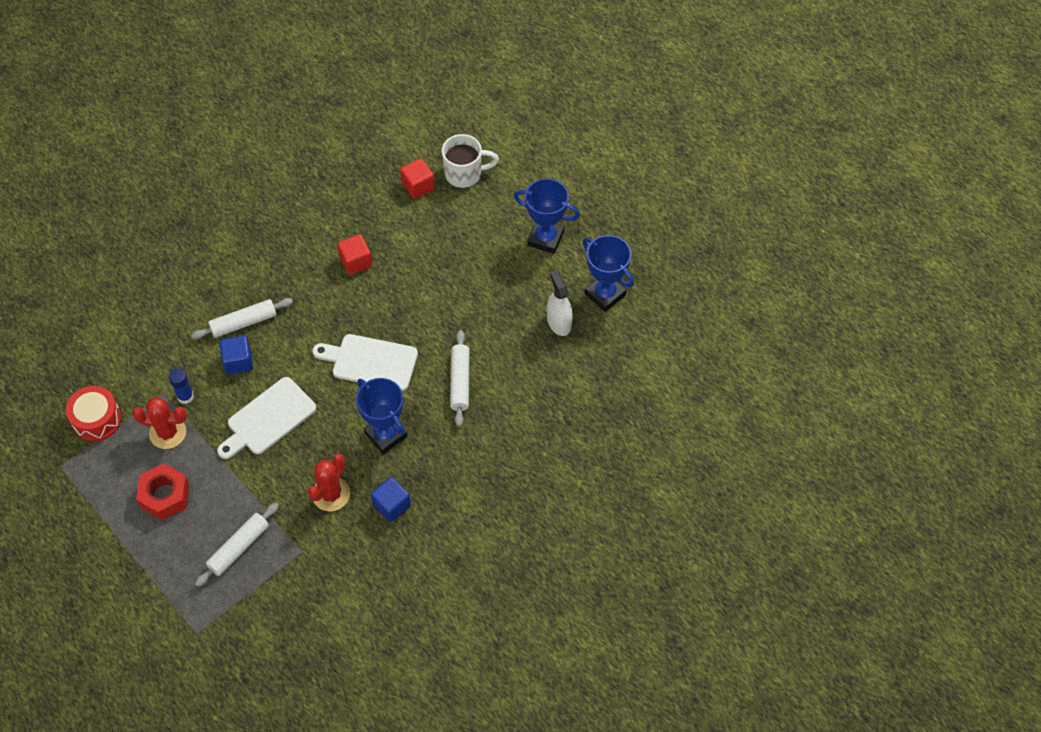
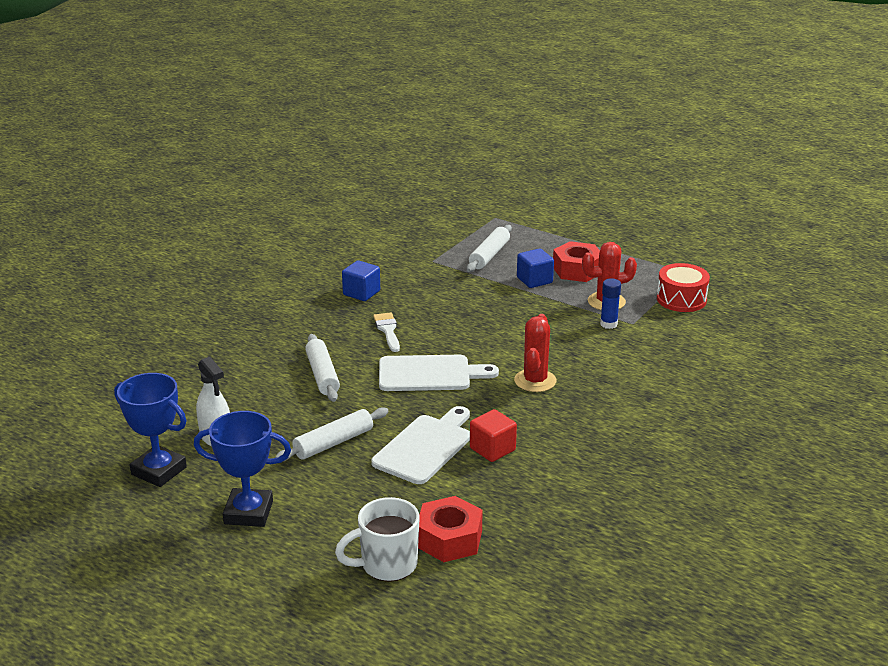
camera: 165 degrees right, 30 degrees down
white rolling pin [192,298,293,339] -> white rolling pin moved to [275,407,389,461]
white cutting board [217,377,316,459] -> white cutting board moved to [371,406,470,484]
blue cube [220,336,253,375] -> blue cube moved to [517,248,554,288]
red cactus [308,454,350,511] -> red cactus moved to [514,314,556,392]
blue trophy [356,378,407,454] -> white brush [373,312,400,352]
red cube [400,158,435,199] -> red nut [418,496,483,562]

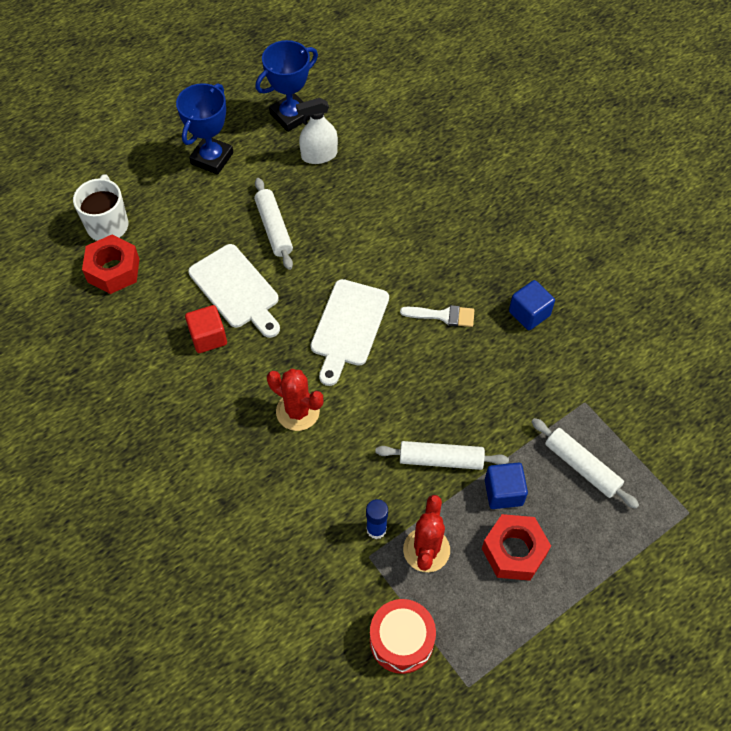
camera: 110 degrees right, 30 degrees up
white rolling pin [305,334,340,402] -> white rolling pin moved to [375,441,509,470]

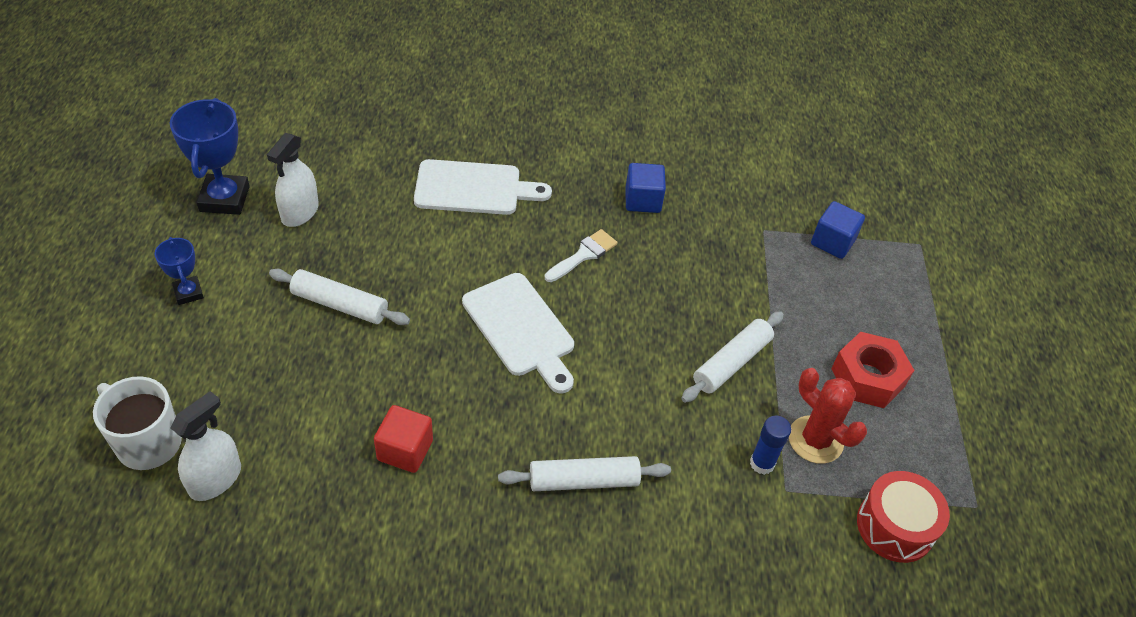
camera: 55 degrees left, 10 degrees down
red nut [82,235,139,294] -> white spray bottle [171,391,241,501]
blue trophy [176,83,234,175] -> blue trophy [154,237,204,305], size x0.56
white cutting board [188,244,280,338] -> white cutting board moved to [414,159,552,215]
red cactus [267,369,323,431] -> none
blue cube [485,463,528,509] -> blue cube moved to [811,201,865,259]
white rolling pin [531,418,639,509] -> white rolling pin moved to [498,456,671,491]

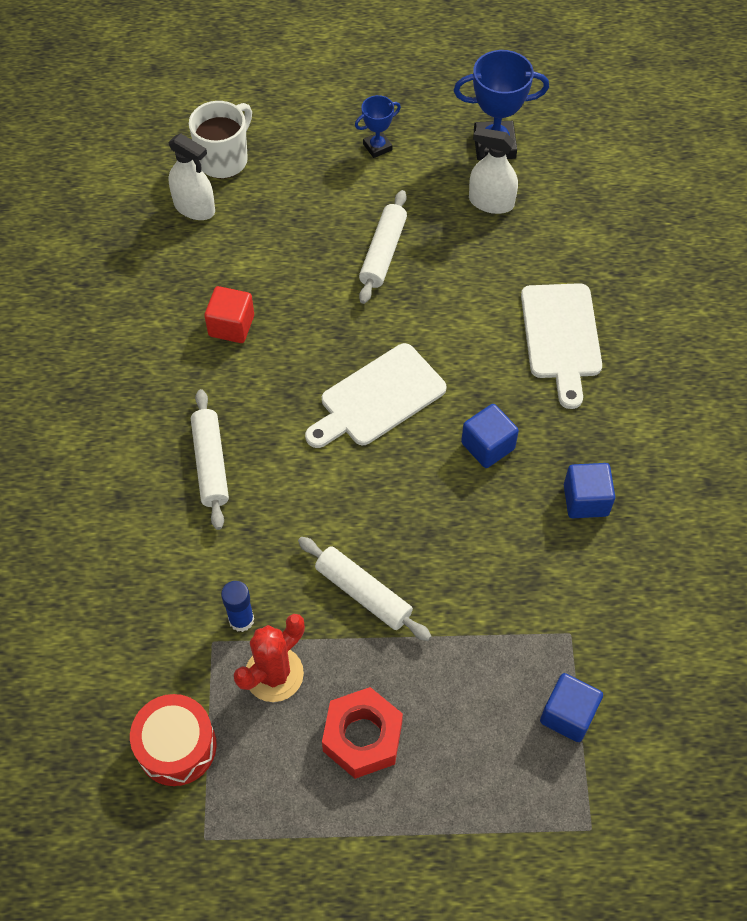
camera: 90 degrees right, 10 degrees up
white brush [545,229,618,282] -> blue cube [461,404,519,468]

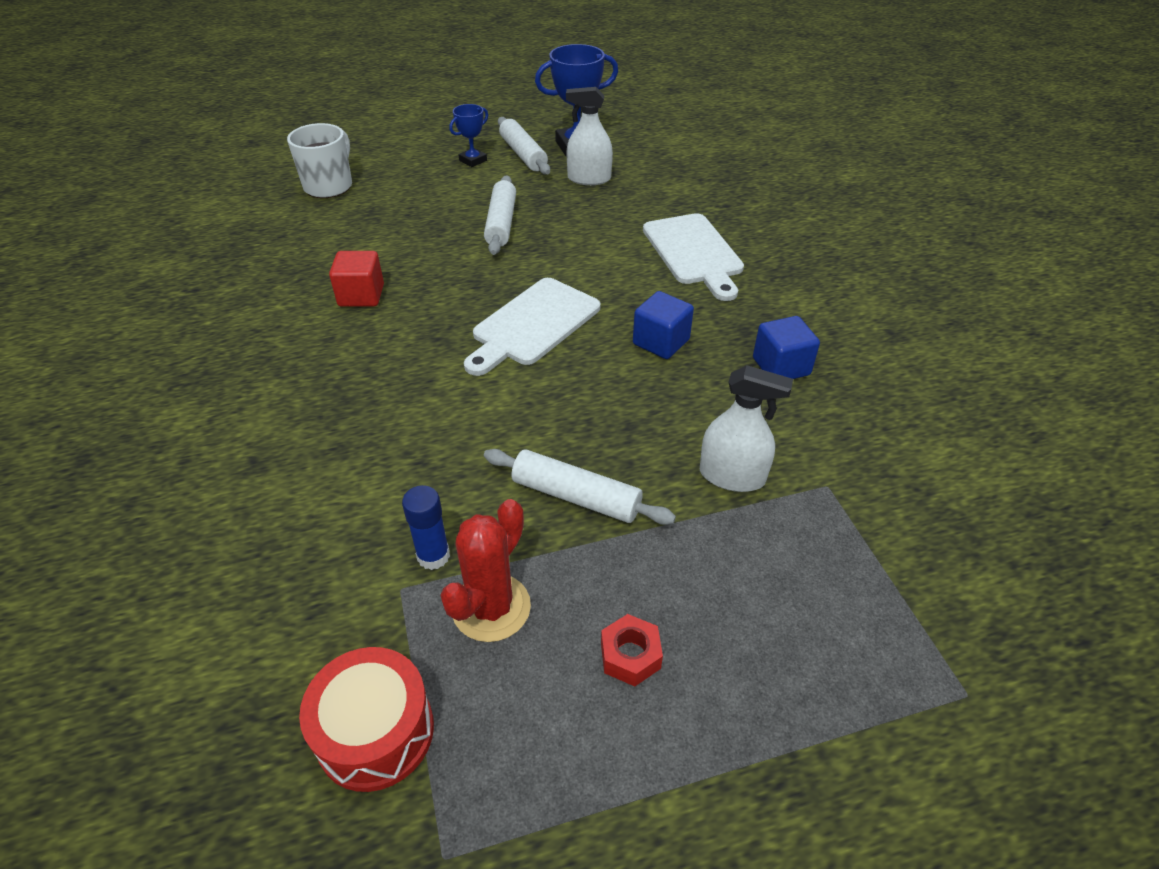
camera: 15 degrees left, 15 degrees down
white spray bottle [168,133,215,220] -> white spray bottle moved to [700,365,793,492]
white rolling pin [191,389,229,530] -> white rolling pin moved to [498,117,550,175]
red nut [322,687,403,779] -> red nut [601,614,663,686], size x0.57
blue cube [540,673,603,742] -> none

